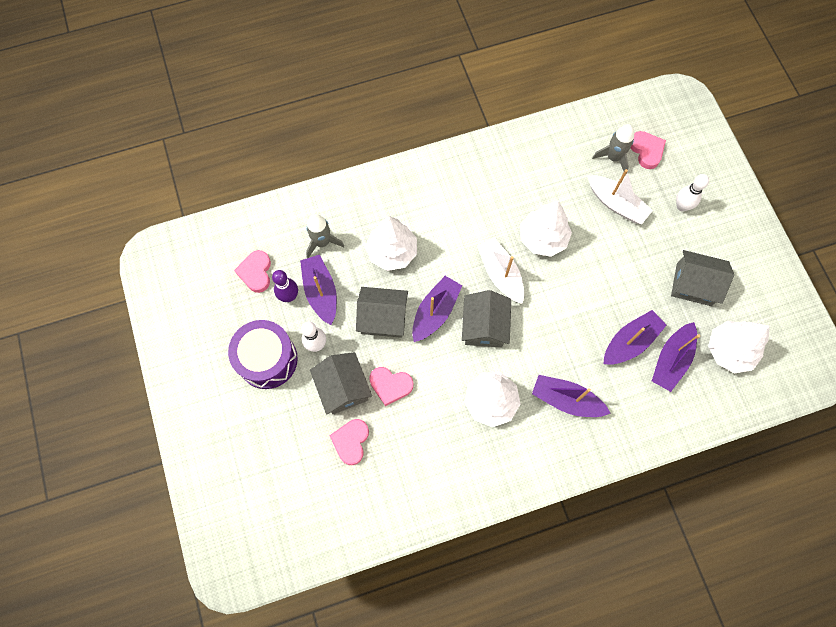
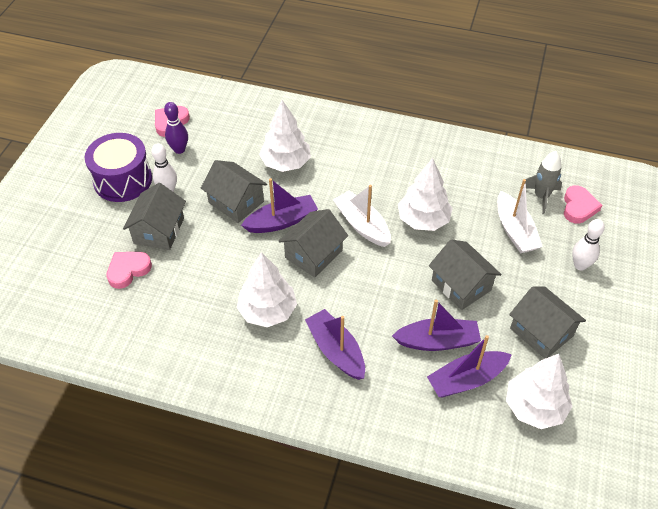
camera: 35 degrees right, 20 degrees down
purple boat [300,255,337,325] -> none
grey rocket [306,214,344,258] -> none
pink heart [369,367,413,406] -> none
white boat [477,237,524,304] -> white boat turned 45 degrees counterclockwise [333,185,391,247]
none -> grey house [429,239,501,310]

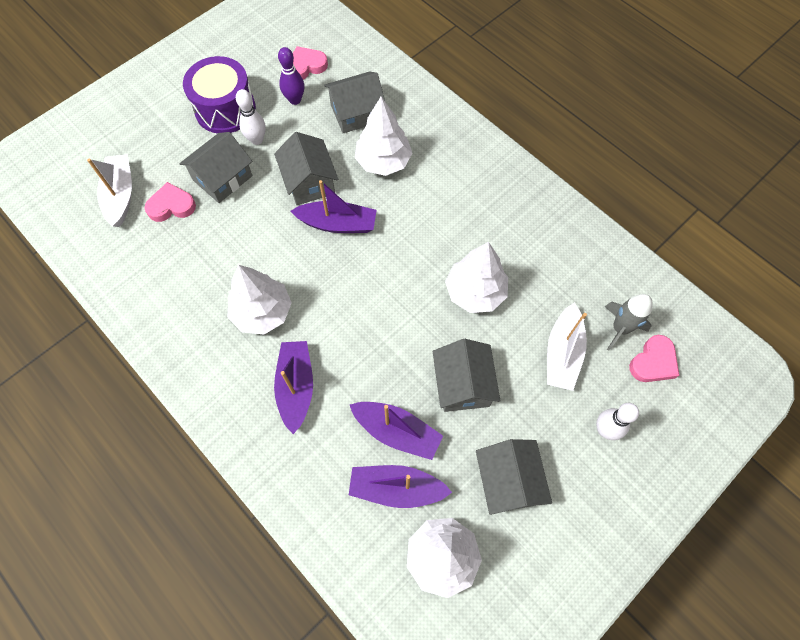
camera: 30 degrees right, 15 degrees up
grey house [278,209,348,277] -> grey house moved to [324,71,385,133]
white boat [333,185,391,247] -> white boat moved to [87,154,132,227]

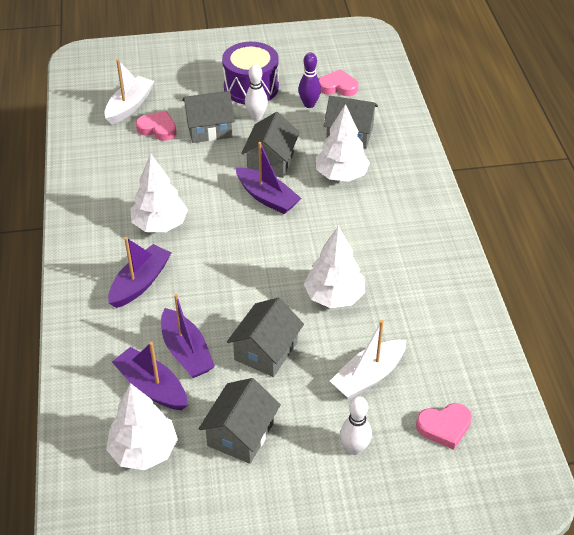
camera: 35 degrees right, 20 degrees down
grey rocket [605,294,653,350] -> none

